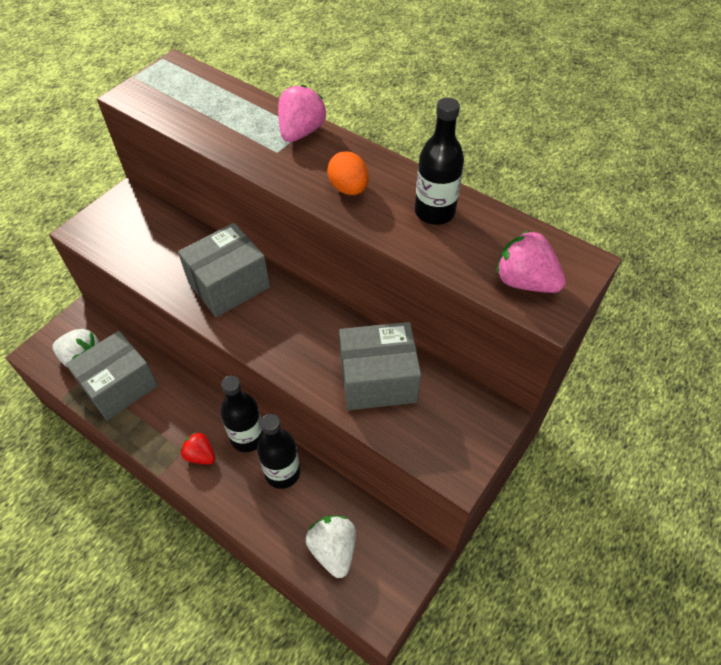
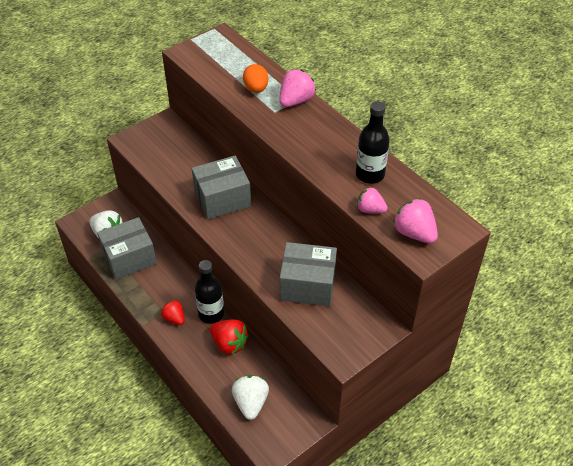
camera: 15 degrees right, 5 degrees down
black bottle [257,414,300,489] -> red strawberry [210,319,249,354]
orange egg [327,151,369,195] -> orange egg moved to [243,64,268,93]
none -> pink strawberry [357,187,388,213]

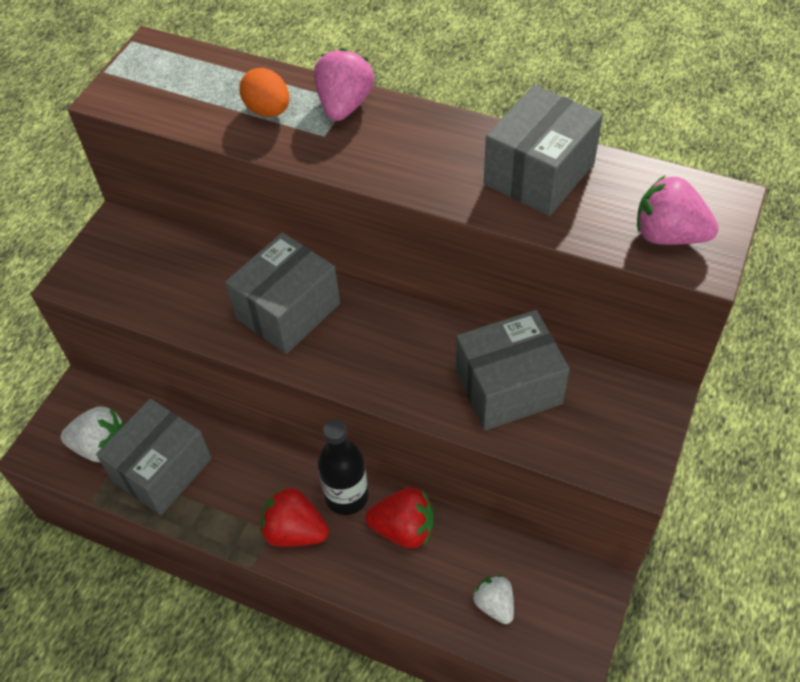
camera: 25 degrees left, 5 degrees up
red strawberry [161,300,185,325] -> red strawberry [260,486,329,547], size x1.51
white strawberry [232,375,269,420] -> white strawberry [472,575,514,624], size x0.66
black bottle [356,101,390,184] -> grey box [484,85,603,216]
pink strawberry [357,187,388,213] -> none

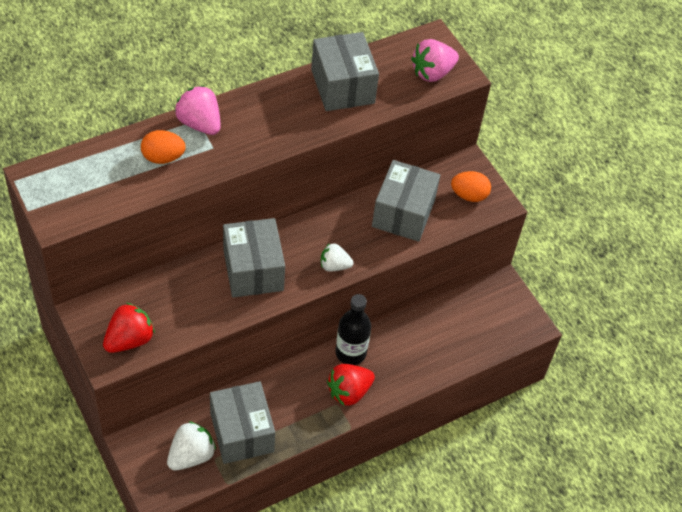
camera: 60 degrees left, 0 degrees up
red strawberry [365,488,434,548] -> red strawberry moved to [103,303,155,353]
white strawberry [472,575,514,624] -> white strawberry moved to [321,243,354,272]
none -> orange egg [451,171,491,202]

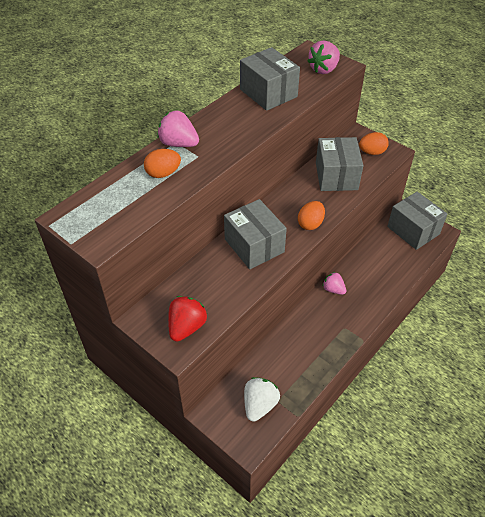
camera: 15 degrees left, 5 degrees down
grey box [210,381,275,464] -> grey box moved to [387,192,447,250]
white strawberry [321,243,354,272] -> orange egg [298,201,325,230]
red strawberry [327,364,375,406] -> none
black bottle [335,294,371,365] -> pink strawberry [323,272,346,295]

